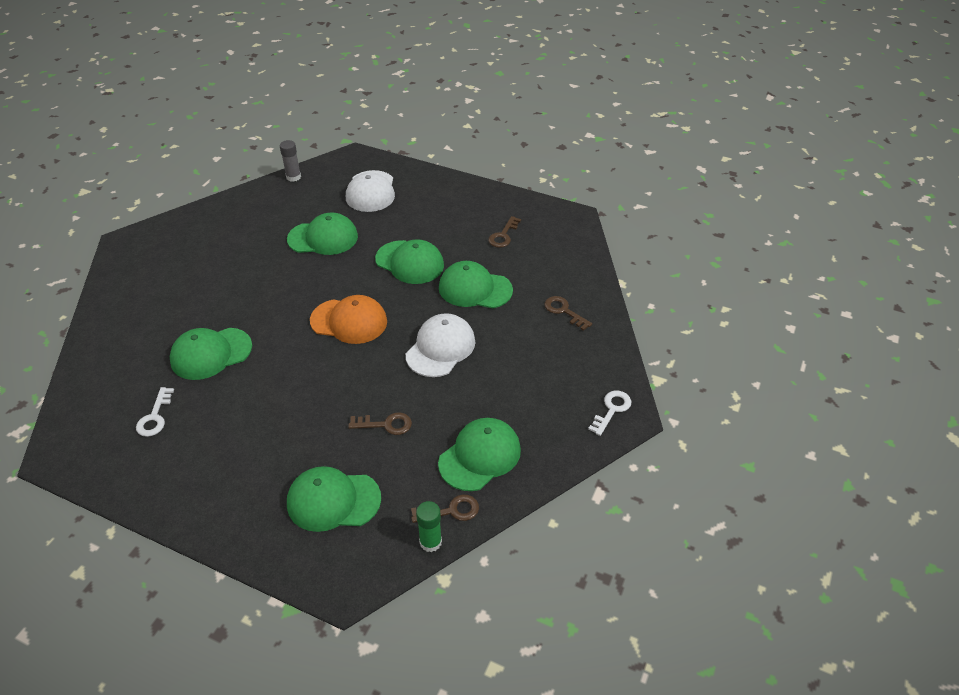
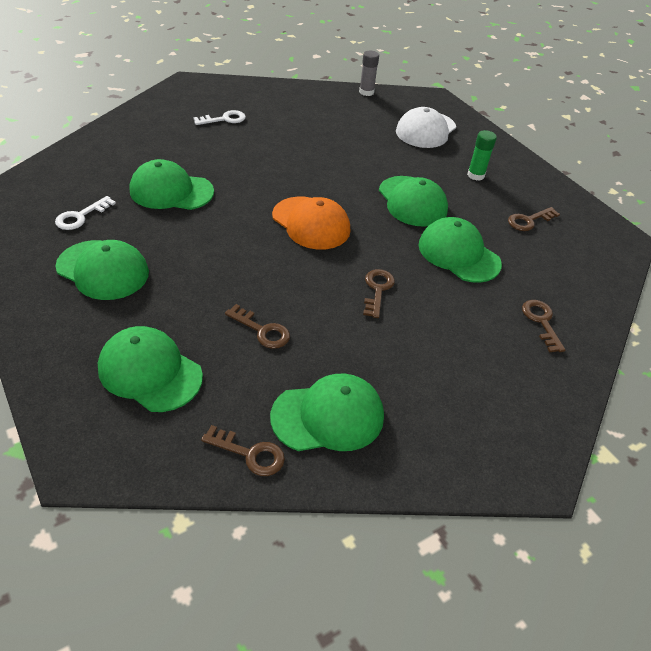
camera: 30 degrees right, 0 degrees up
green cap [287,213,358,255] -> green cap moved to [55,240,149,300]
white cap [406,313,476,377] -> brown key [363,269,395,318]
green glue stick [416,501,442,552] -> green glue stick moved to [467,130,497,181]
white key [588,391,631,436] -> white key moved to [193,110,246,125]

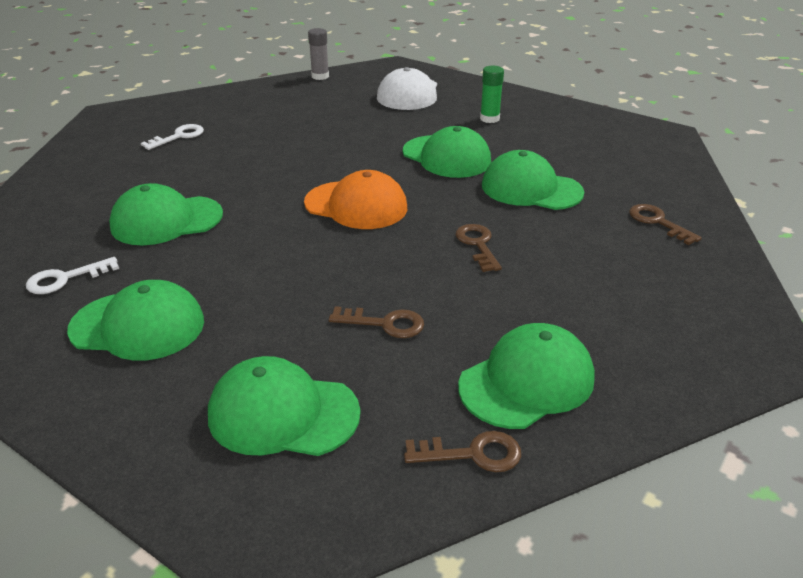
camera: 20 degrees left, 10 degrees down
white key [55,196,116,230] -> white key turned 45 degrees clockwise [26,257,119,294]
brown key [508,207,560,231] -> none

